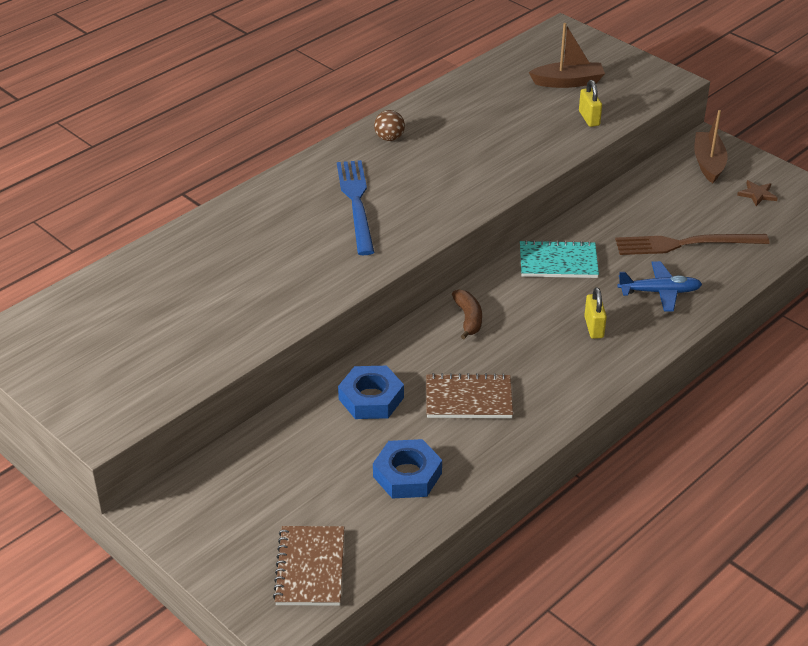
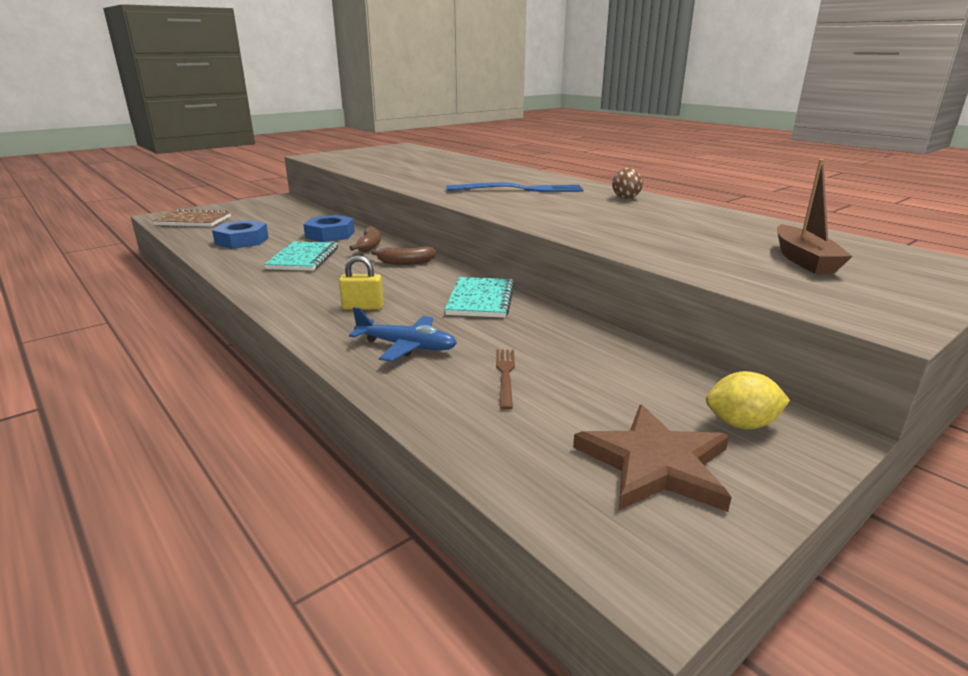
camera: 95 degrees right, 15 degrees down
brown notebook [426,373,513,418] -> turquoise notebook [264,241,338,271]
yellow padlock [579,80,602,127] -> none
brown fork [615,234,769,255] -> brown fork [496,350,515,410], size x0.51
blue plane [618,261,702,312] -> blue plane turned 75 degrees counterclockwise [349,307,457,362]
brown boat [694,110,728,183] -> yellow lemon [706,371,790,429]
brown star [737,180,778,206] -> brown star [573,405,732,512], size x2.06
none -> brown banana [349,226,381,252]

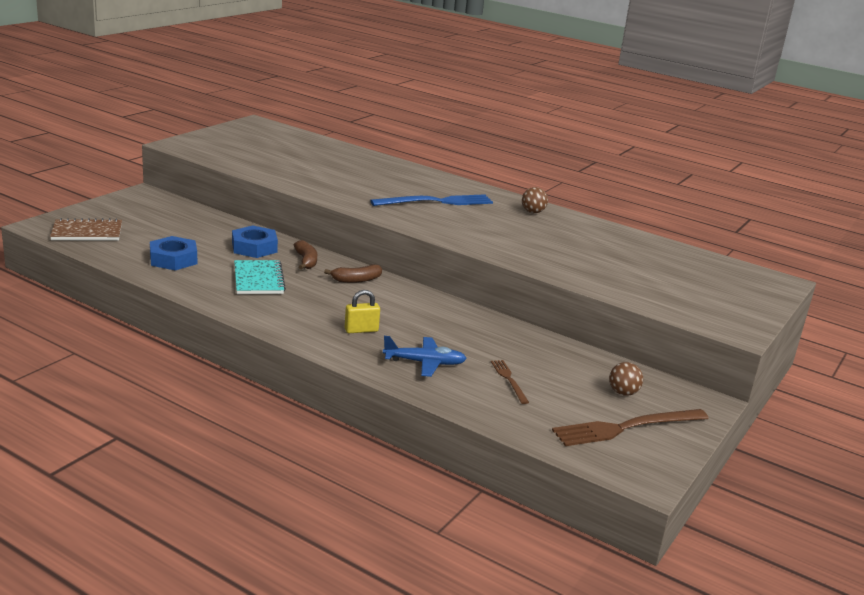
camera: 20 degrees left, 0 degrees up
turquoise notebook [445,277,515,318] -> none
brown star [573,405,732,512] -> brown fork [552,409,709,446]
yellow lemon [706,371,790,429] -> none
brown boat [777,159,853,274] -> none
none -> brown ball [609,362,643,396]

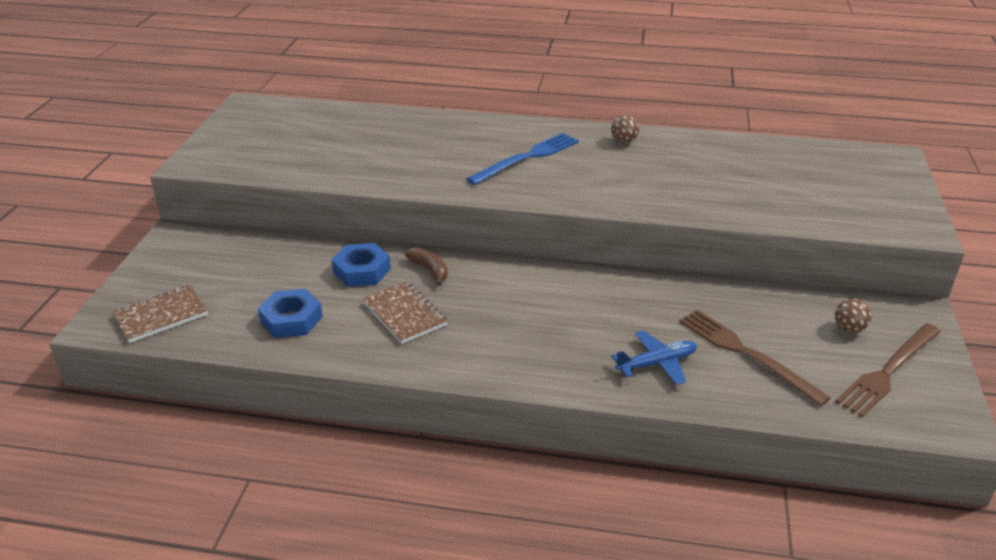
camera: 20 degrees left, 10 degrees up
turquoise notebook [234,260,286,294] -> brown notebook [362,281,448,344]
brown banana [324,264,382,283] -> none
yellow padlock [345,290,380,333] -> none
brown fork [491,360,529,404] -> brown fork [679,309,831,406], size x1.95

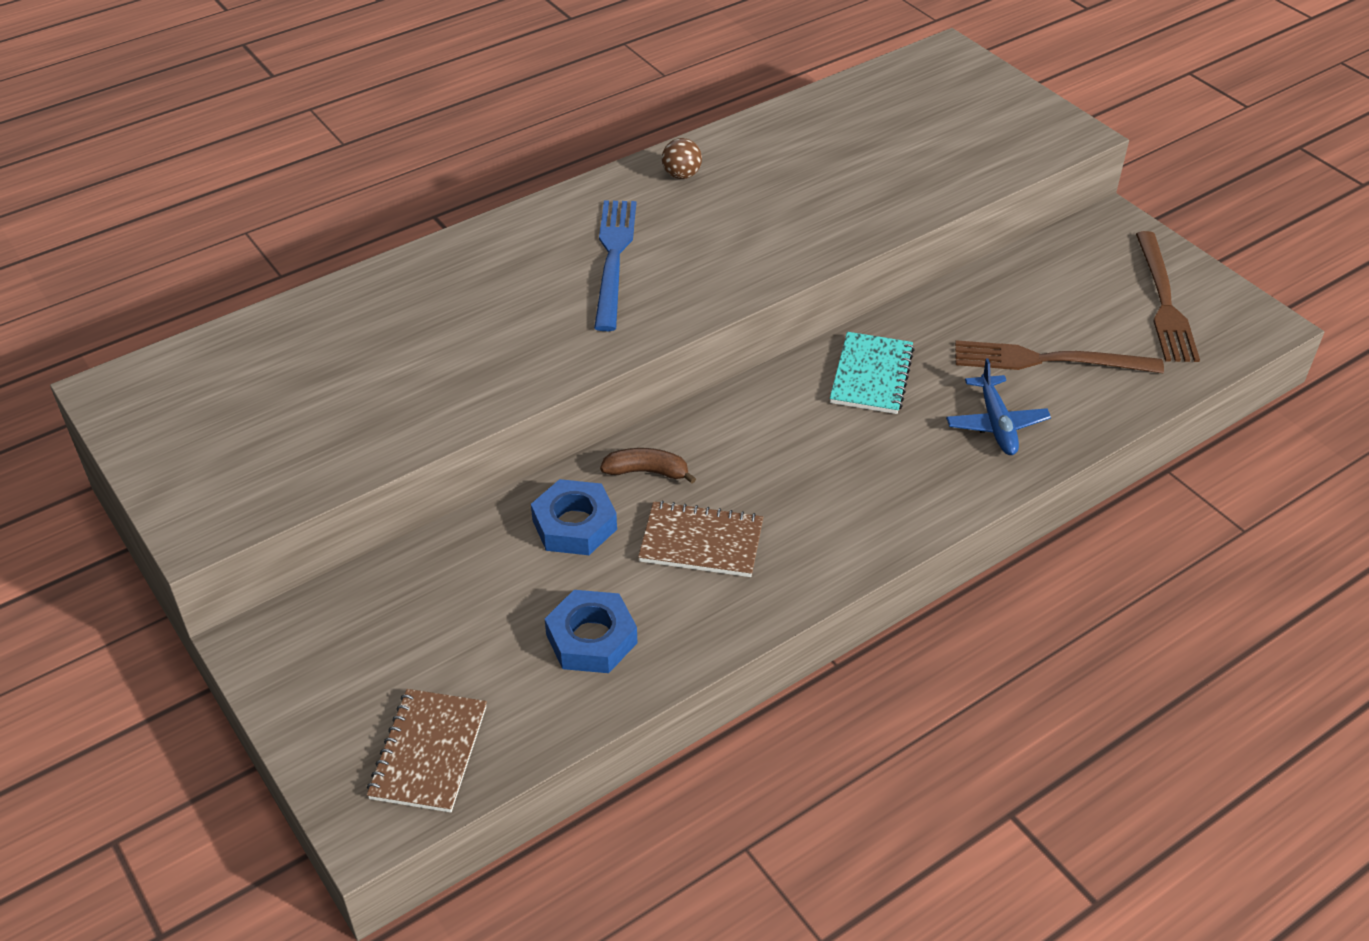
camera: 45 degrees left, 10 degrees up
blue plane [611,330,697,385] -> blue plane turned 150 degrees clockwise [946,358,1051,455]
brown ball [835,298,872,333] -> none
none -> turquoise notebook [830,332,915,414]

